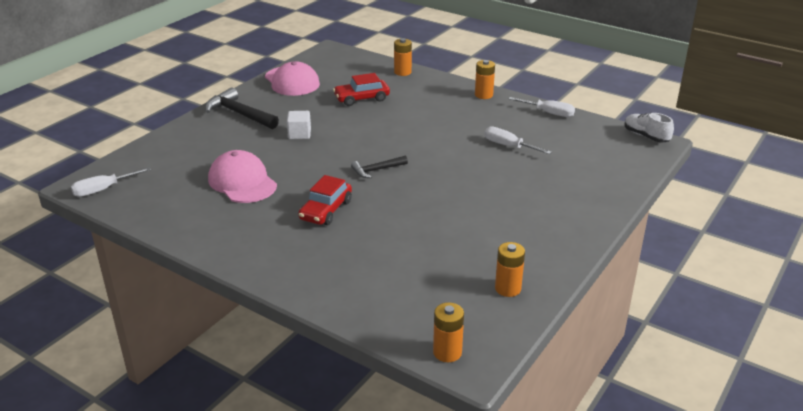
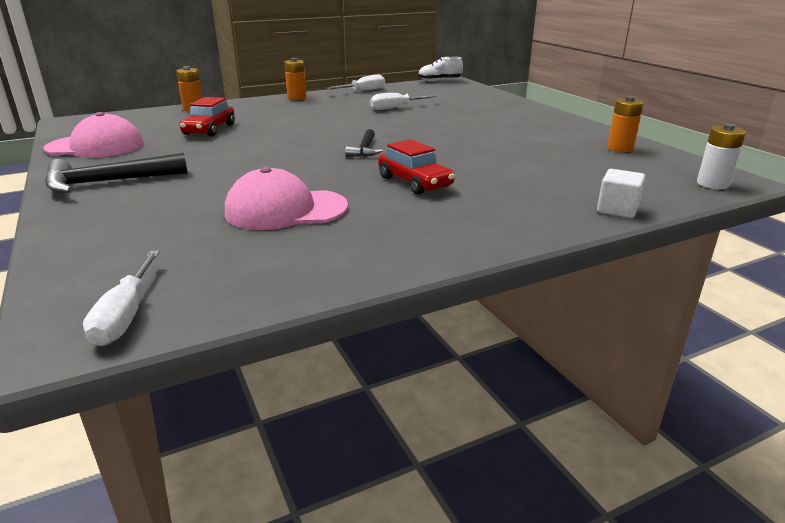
camera: 60 degrees left, 5 degrees down
white cube [287,111,311,139] -> white cube moved to [597,169,645,218]
orange battery [433,302,464,362] -> white battery [697,124,746,189]

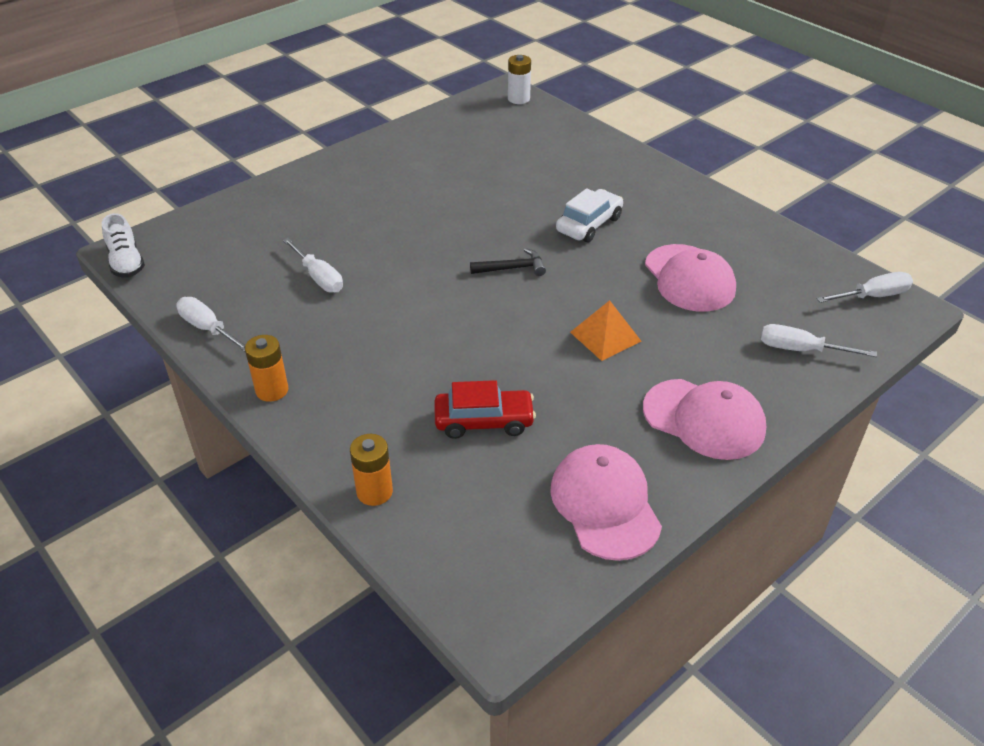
camera: 105 degrees left, 15 degrees up
black hammer [45,153,188,193] -> pink cap [643,379,766,460]
red car [378,139,455,195] -> white car [556,188,623,242]
white cube [597,169,645,218] -> none
orange battery [607,96,644,152] -> none
none -> orange pyramid [570,300,642,361]
none -> white screwdriver [761,324,877,357]

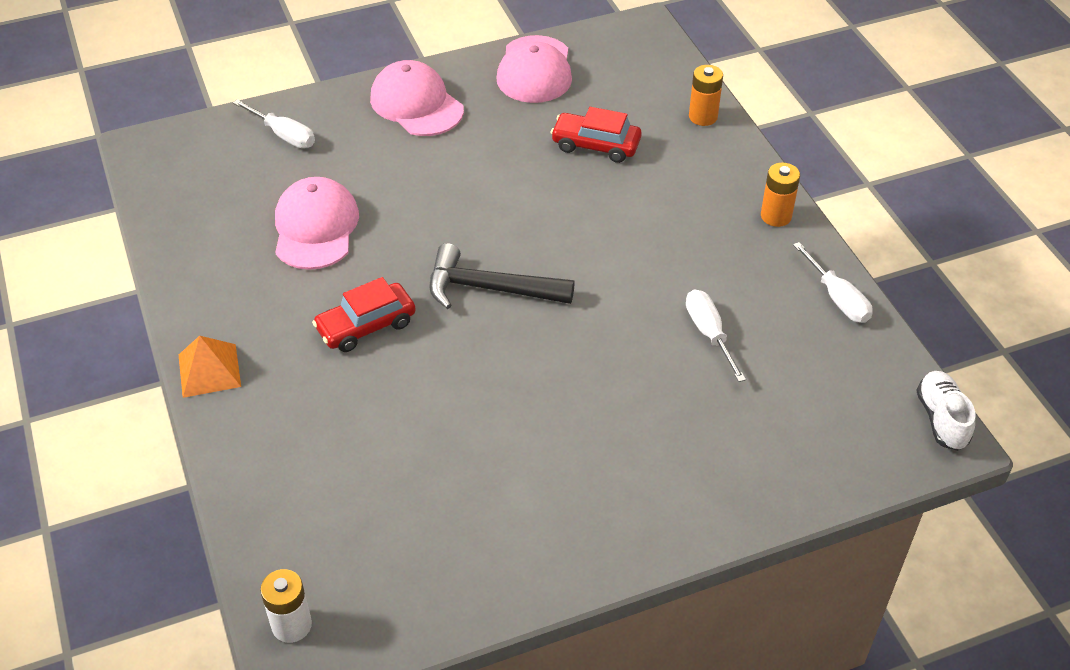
camera: 160 degrees left, 5 degrees up
black hammer [470,248,546,276] -> black hammer [429,243,575,309], size x1.71
white car [556,188,623,242] -> red car [312,277,416,352]
orange pyramid [570,300,642,361] -> orange pyramid moved to [179,336,241,398]
white screwdriver [816,272,913,303] -> none

